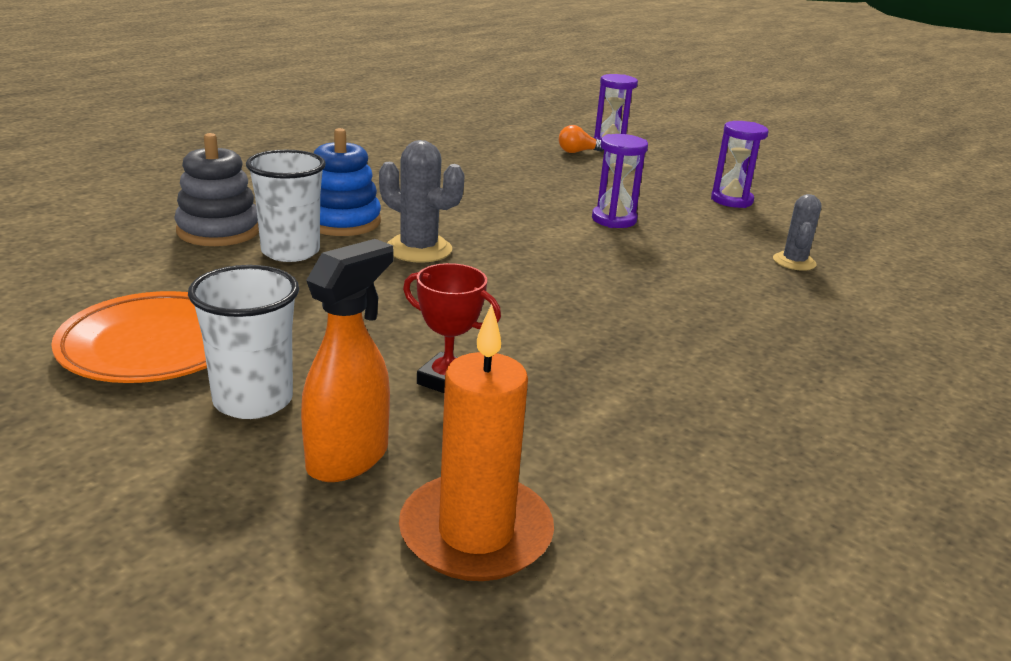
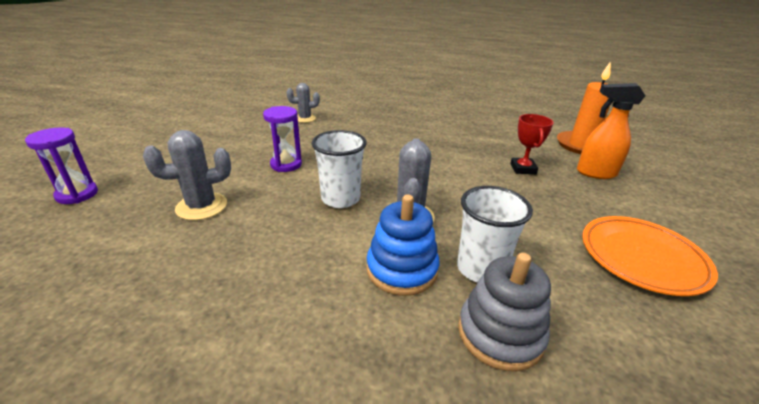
camera: 115 degrees left, 5 degrees up
white cup [188,265,299,419] -> white cup moved to [311,130,367,208]
orange light bulb [559,125,604,153] -> none
purple hourglass [711,121,769,208] -> none
none -> grey cactus [143,130,231,220]

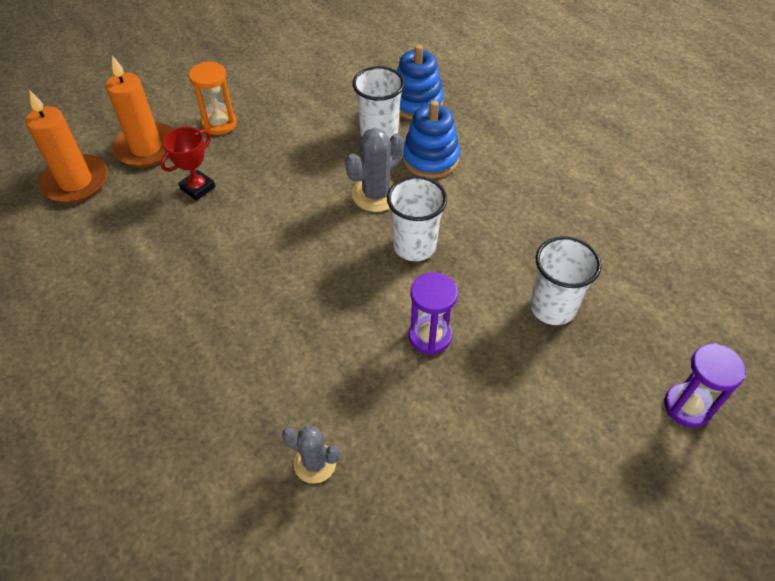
camera: 140 degrees left, 20 degrees up
grey cactus [143,130,231,220] -> white cup [530,236,602,325]
grey stacking toy [458,253,551,371] -> blue stacking toy [397,45,444,120]
orange spray bottle [577,83,645,179] -> orange candle [106,55,173,167]
orange plate [582,216,718,296] -> none
none -> orange hourglass [189,62,237,135]

